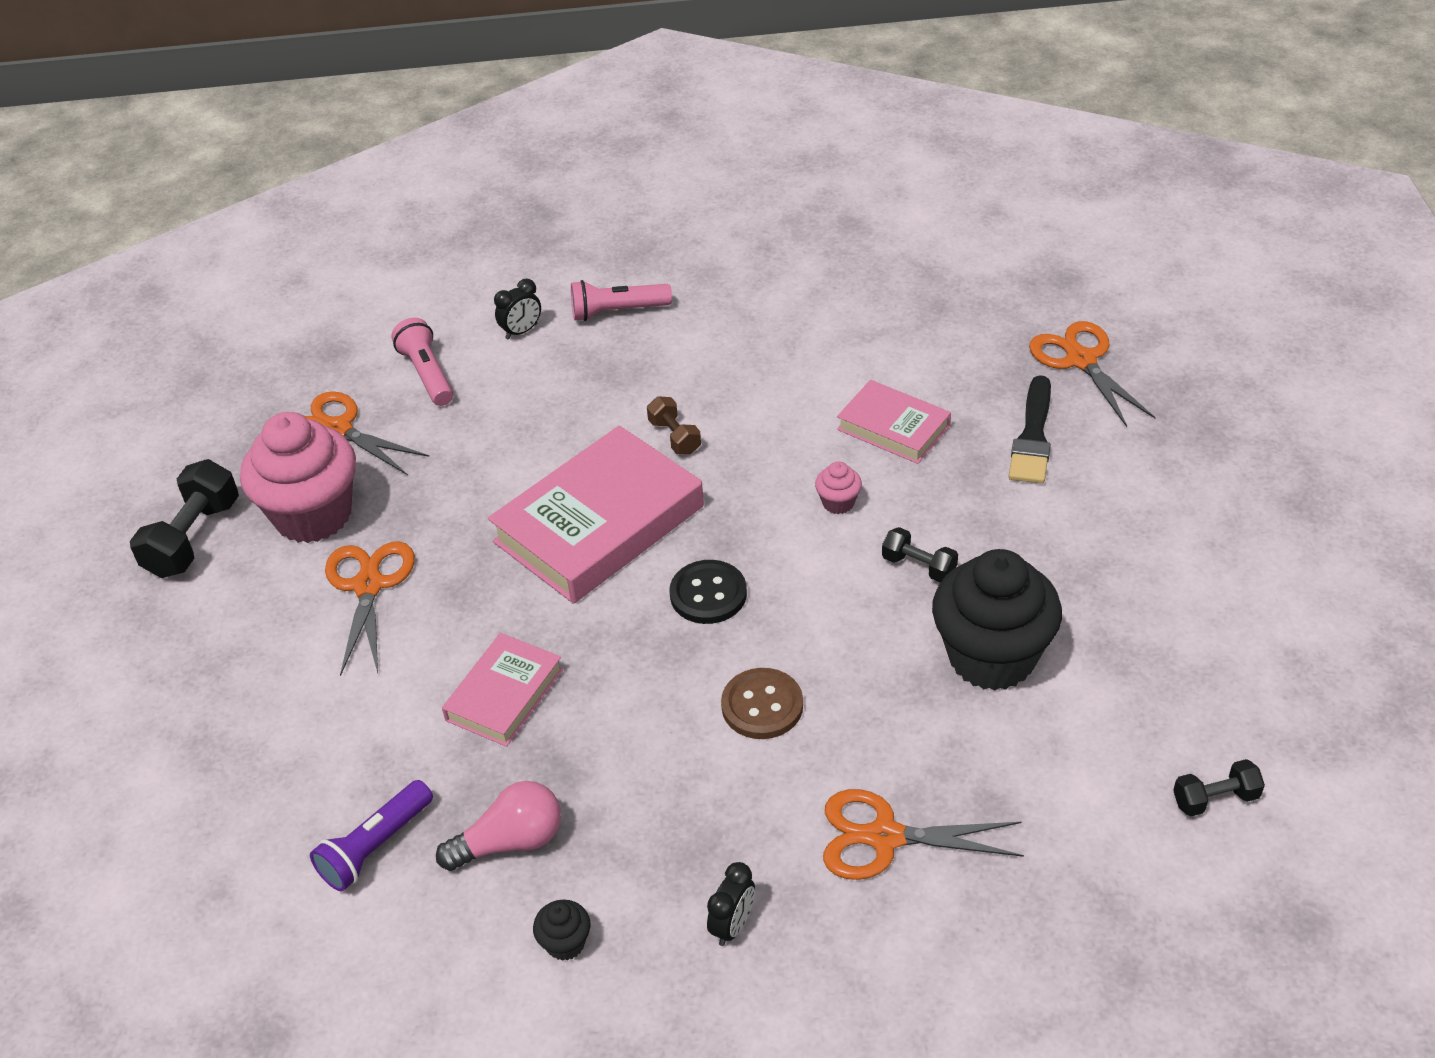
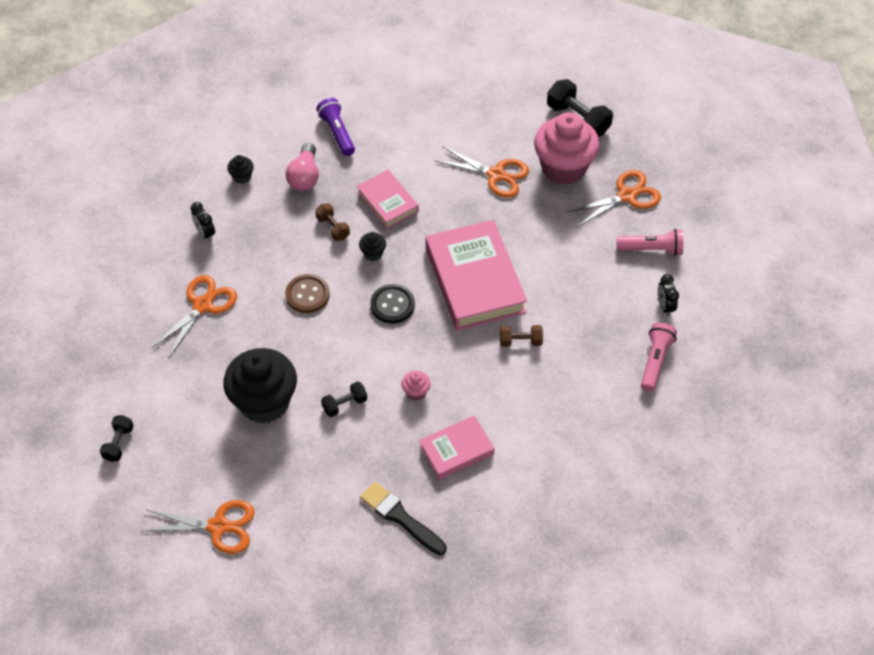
camera: 115 degrees right, 10 degrees up
orange scissors [1029,321,1156,427] -> orange scissors moved to [143,500,255,554]
none -> brown dumbbell [315,203,350,241]
none -> black cupcake [359,232,386,261]

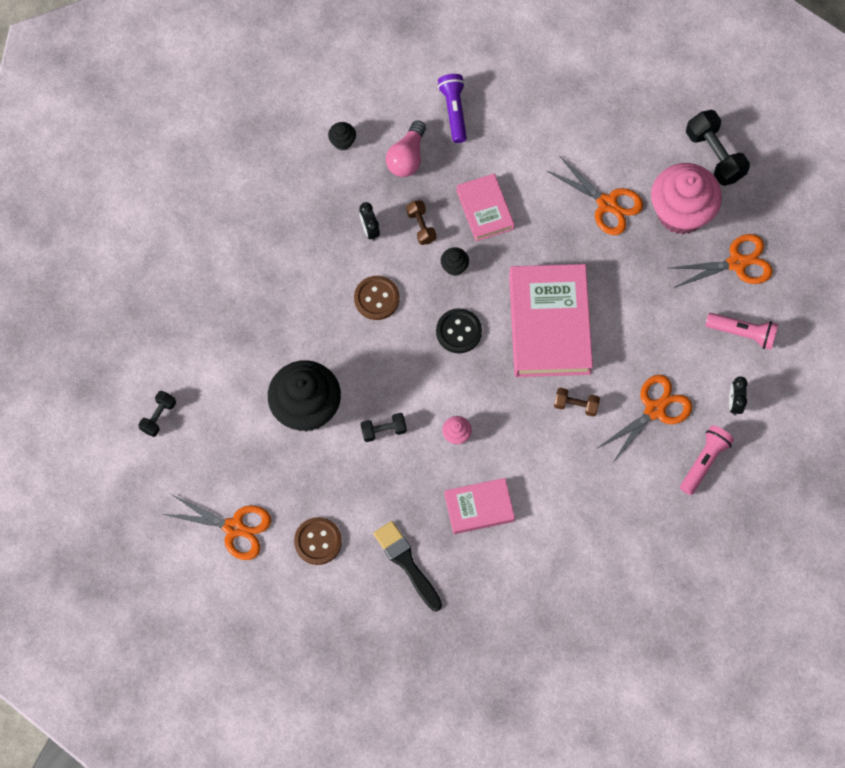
camera: 15 degrees right, 15 degrees up
orange scissors [152,275,237,359] -> orange scissors moved to [598,375,692,464]
black clock [191,202,215,241] -> black clock moved to [359,202,380,241]
none -> brown button [294,517,342,565]

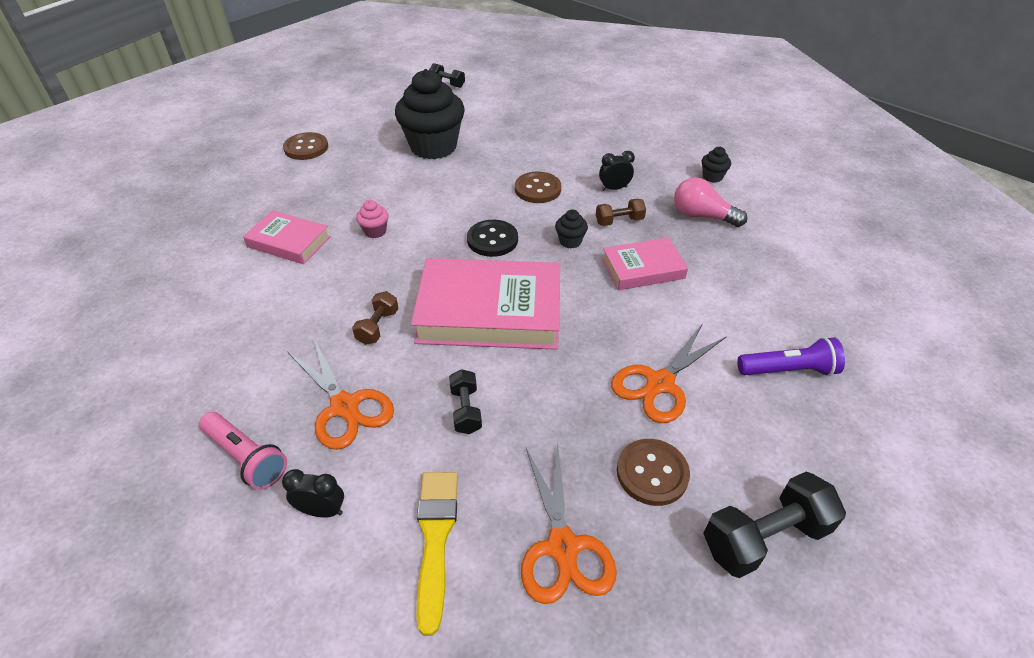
camera: 95 degrees right, 25 degrees down
orange scissors [163,494,271,560] -> none
black dumbbell [361,413,407,442] -> black dumbbell moved to [449,369,482,434]
black brush [373,521,442,612] -> none
purple flashlight [438,74,467,143] -> purple flashlight moved to [737,337,845,376]
pink book [444,478,515,534] -> pink book turned 60 degrees counterclockwise [243,210,331,264]
pink cupcake [651,163,722,234] -> brown button [617,439,690,506]
pink flashlight [705,313,778,350] -> yellow brush [416,472,458,636]

